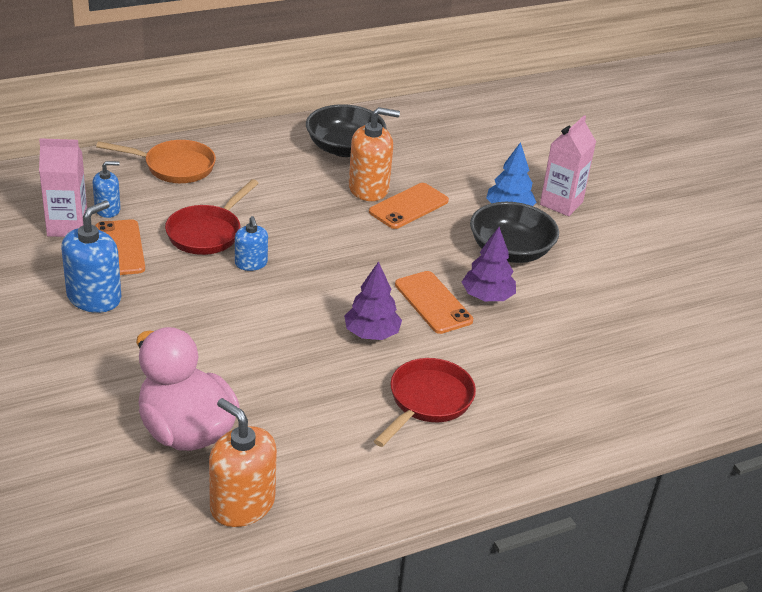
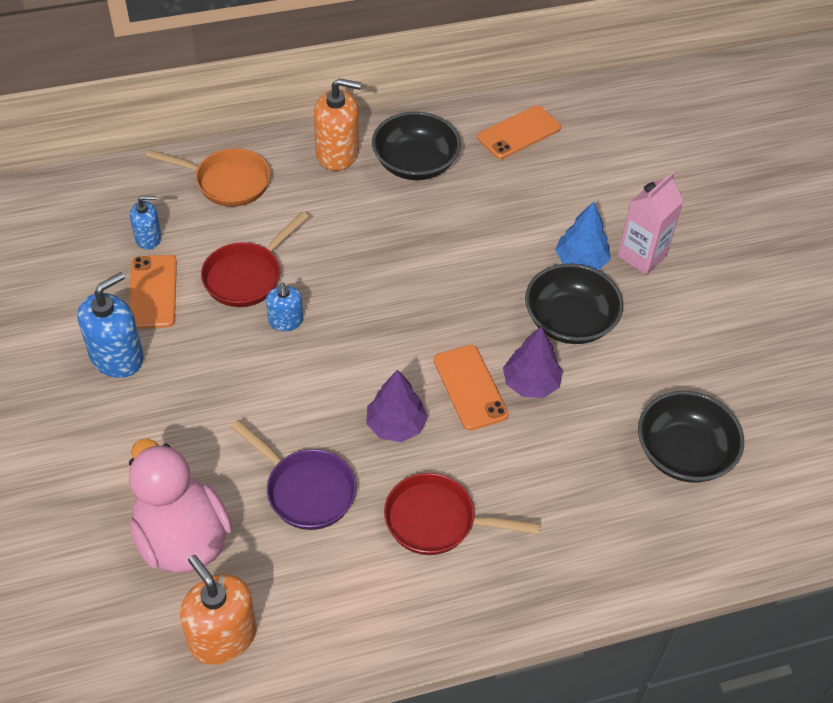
camera: 10 degrees right, 15 degrees up
pink carton [39,138,87,237] -> none
orange soap dispenser [349,107,400,201] -> orange soap dispenser moved to [314,78,362,171]
orange phone [369,183,449,229] -> orange phone moved to [477,105,561,159]
red pan [374,358,476,447] -> red pan turned 120 degrees counterclockwise [384,473,540,555]
none -> purple pan [230,420,357,530]
none -> black bowl [638,391,744,483]

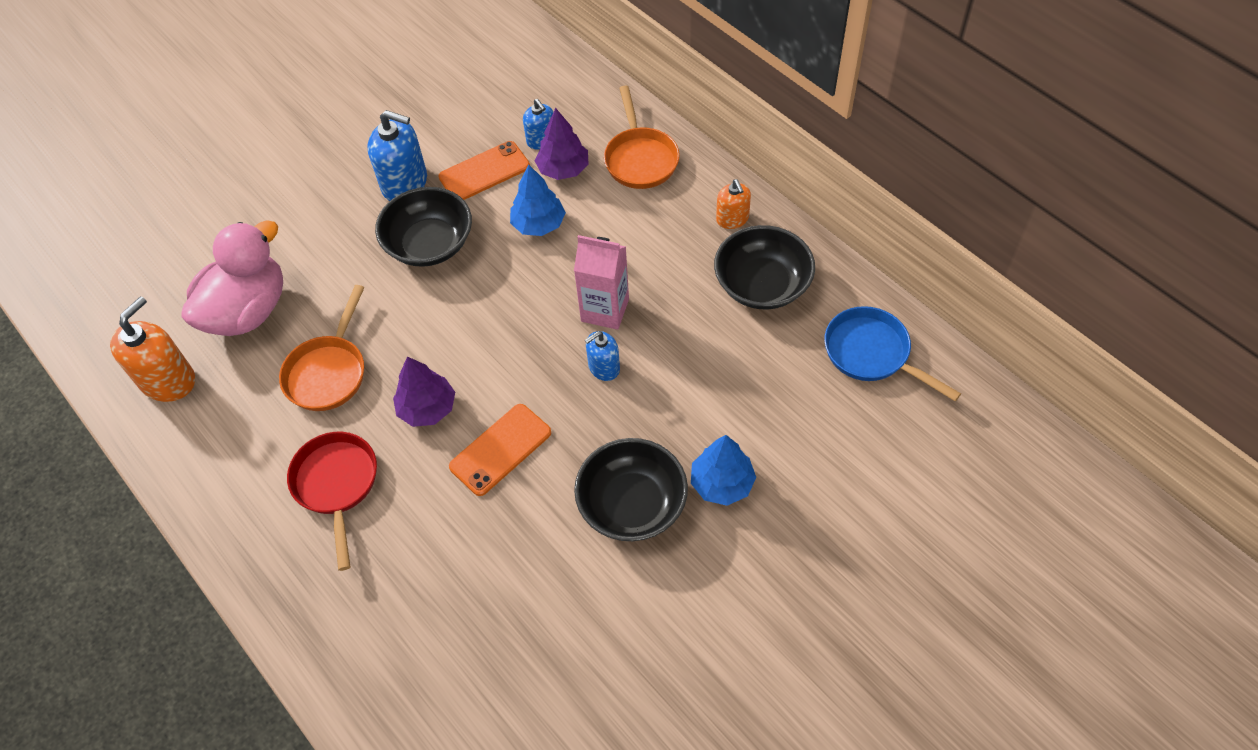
camera: 70 degrees right, 5 degrees up
red pan [201,212,309,307] -> blue tree [510,165,566,236]
purple pan [230,420,357,530] -> orange pan [279,285,365,411]
blue soap dispenser [266,282,303,331] -> blue soap dispenser moved to [585,331,620,381]
orange soap dispenser [314,78,362,171] -> orange soap dispenser [716,179,751,229], size x0.58
orange phone [477,105,561,159] -> blue pan [824,306,961,401]
purple tree [503,327,563,398] -> purple tree moved to [535,108,589,180]
pink carton [617,172,684,275] -> pink carton moved to [574,235,629,330]
black bowl [638,391,744,483] -> black bowl moved to [375,187,472,267]

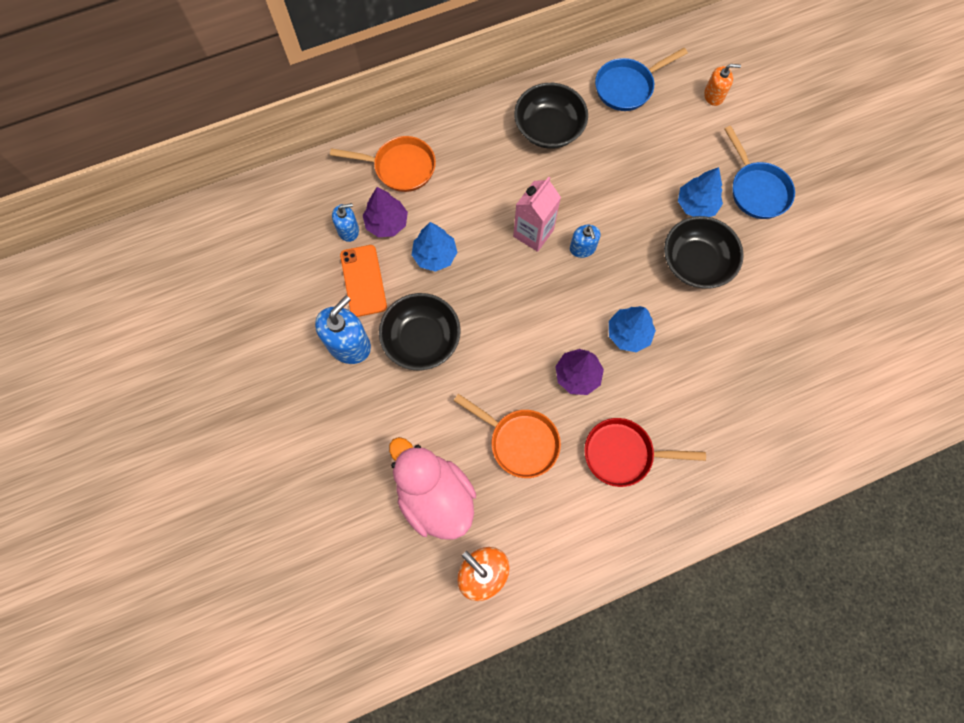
camera: 75 degrees left, 15 degrees up
orange phone [449,404,551,496] -> blue tree [609,306,656,352]
orange soap dispenser [716,179,751,229] -> orange soap dispenser moved to [704,64,741,106]
none -> blue pan [724,126,795,219]

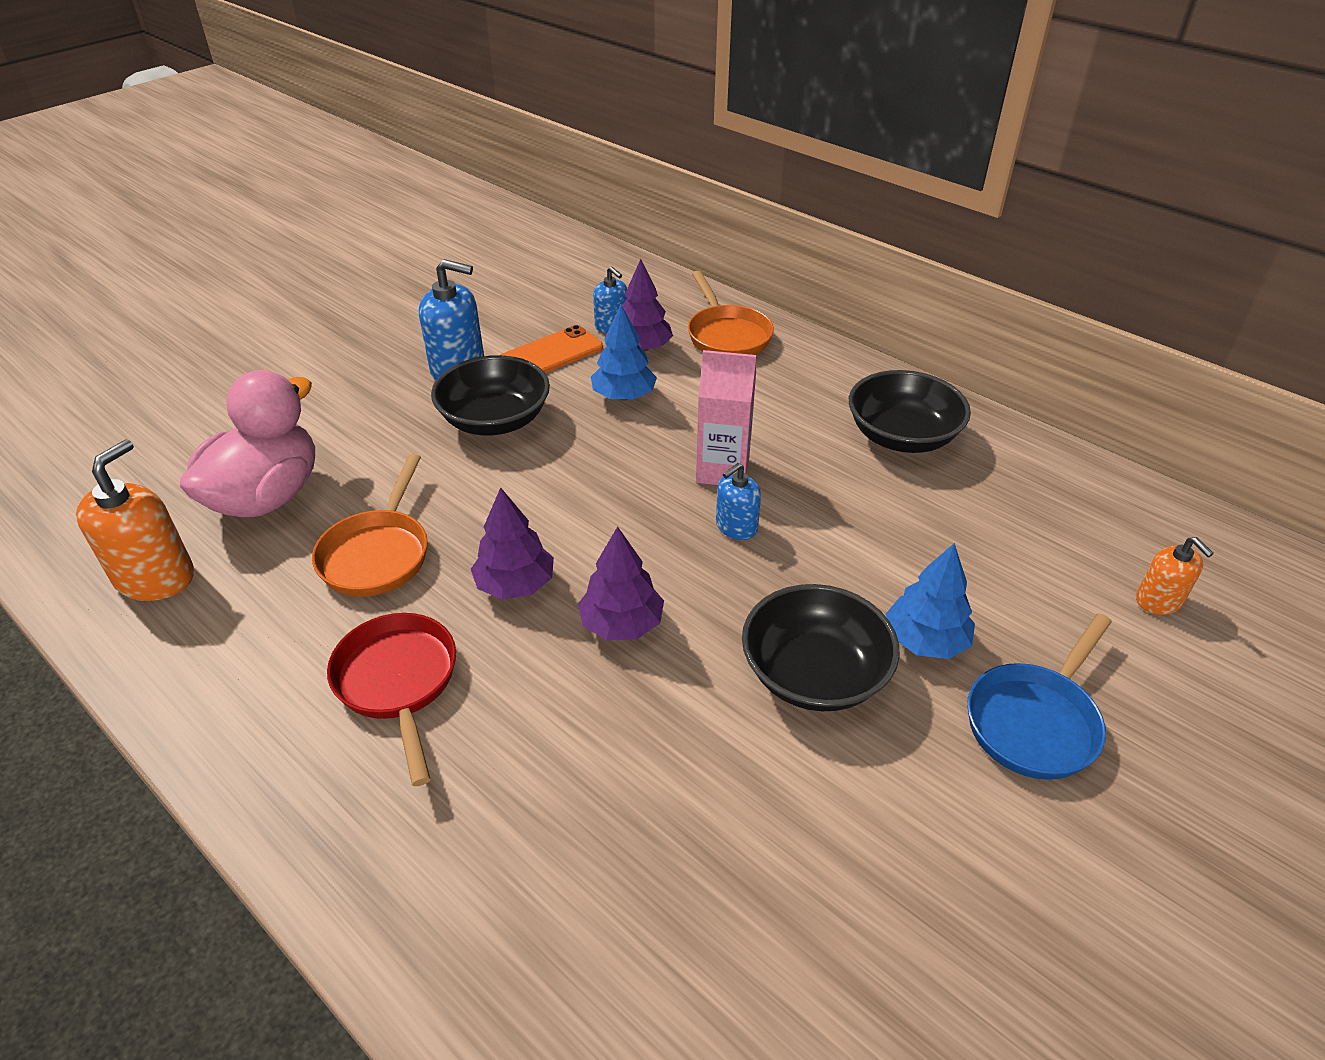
camera: 65 degrees right, 30 degrees down
blue pan [595,48,688,111] -> none
blue tree [609,306,656,352] -> purple tree [578,526,664,640]

